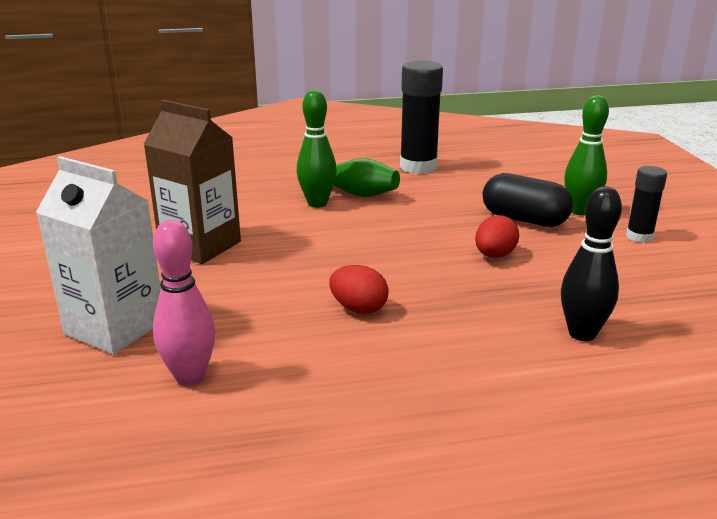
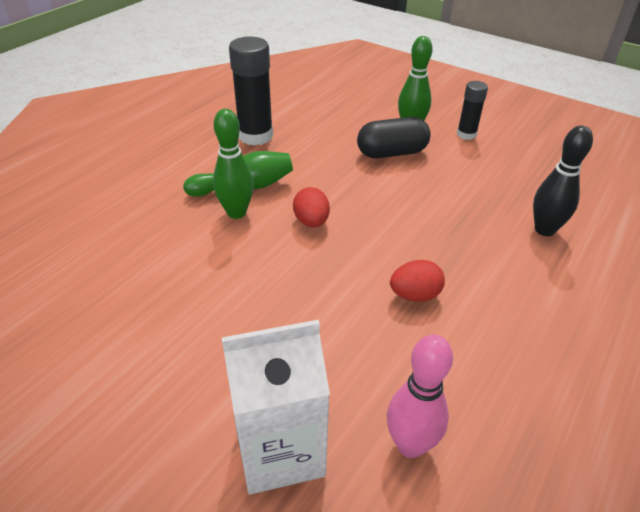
camera: 45 degrees left, 15 degrees up
brown carton [144,100,241,264] -> none
red egg [475,215,519,258] -> red egg moved to [293,187,330,227]

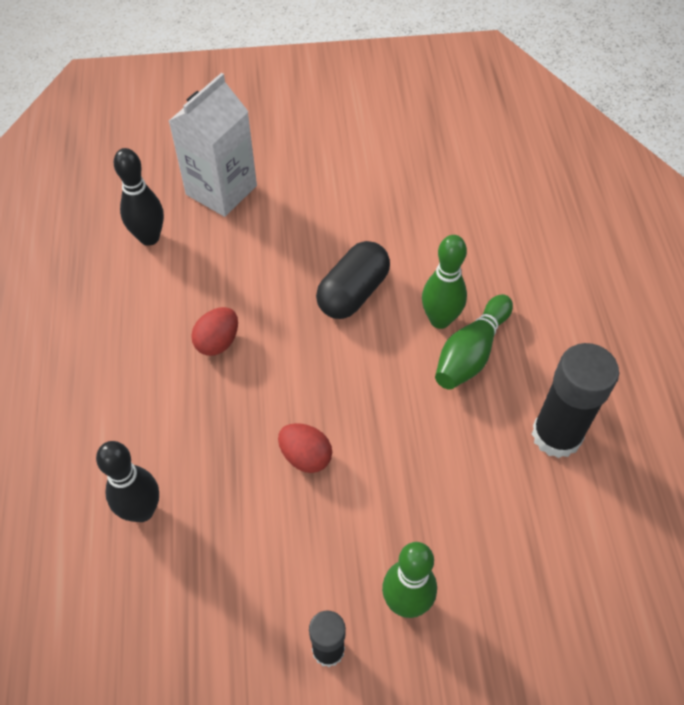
camera: 140 degrees right, 15 degrees up
red egg [293,187,330,227] -> red egg moved to [278,423,332,473]
black capsule [357,117,431,158] -> black capsule moved to [316,241,390,319]
pink bowling pin [387,334,453,458] -> black bowling pin [114,148,164,246]

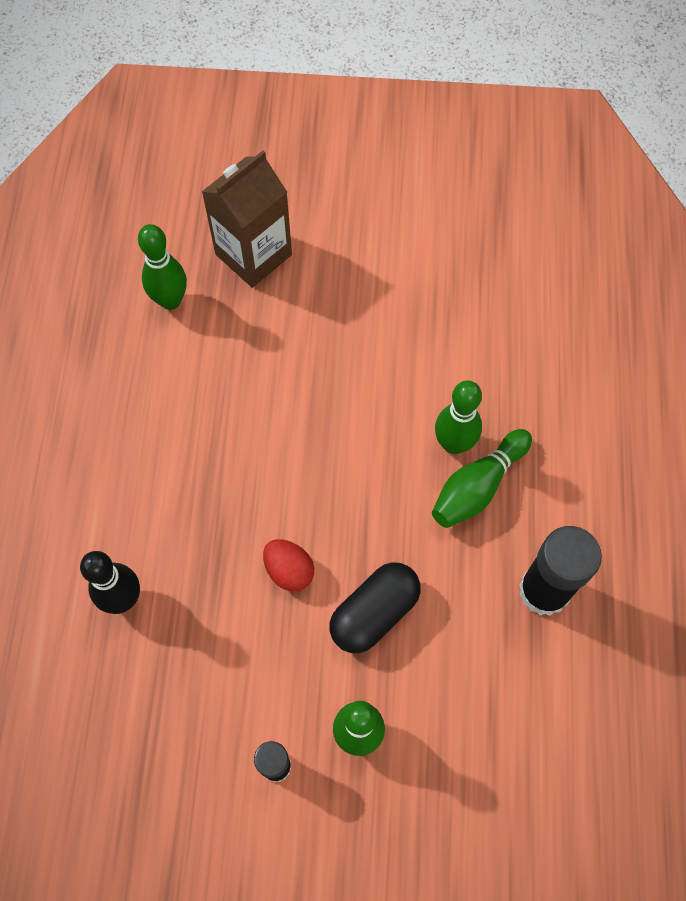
camera: 10 degrees right, 10 degrees up
black bowling pin [114,148,164,246] -> green bowling pin [138,224,187,310]
white carton [169,73,257,217] -> brown carton [202,151,292,288]
red egg [191,307,238,356] -> none
black capsule [316,241,390,319] -> black capsule moved to [329,562,421,653]

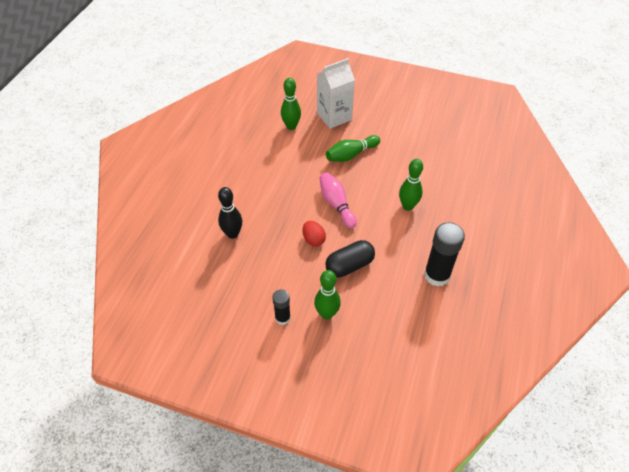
camera: 15 degrees right, 15 degrees down
brown carton [202,151,292,288] -> white carton [317,58,355,129]
green bowling pin [432,429,532,528] -> green bowling pin moved to [326,135,380,162]
none -> pink bowling pin [320,172,357,228]

